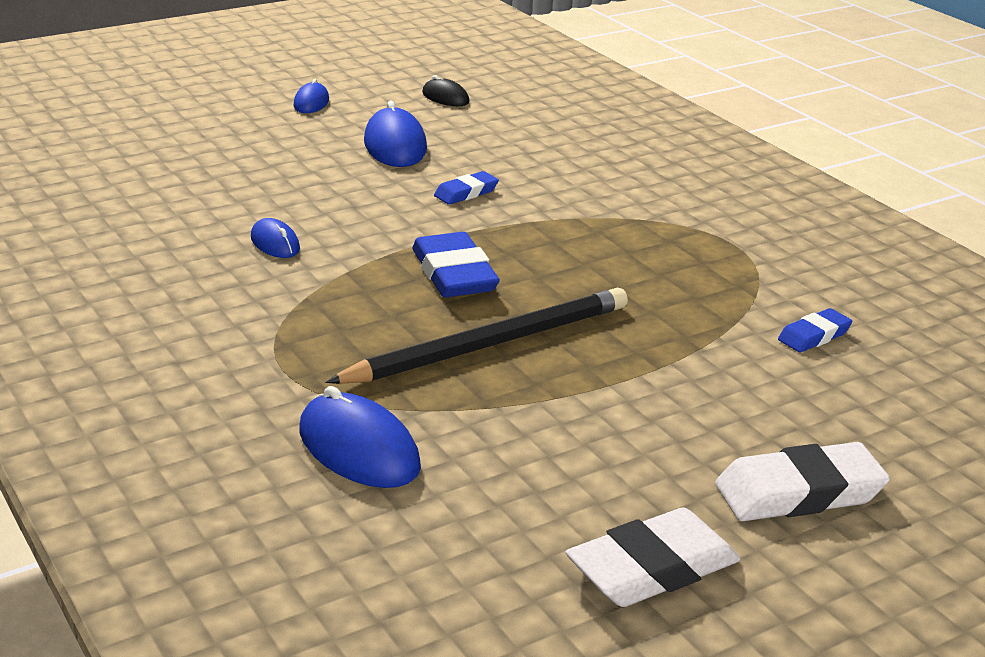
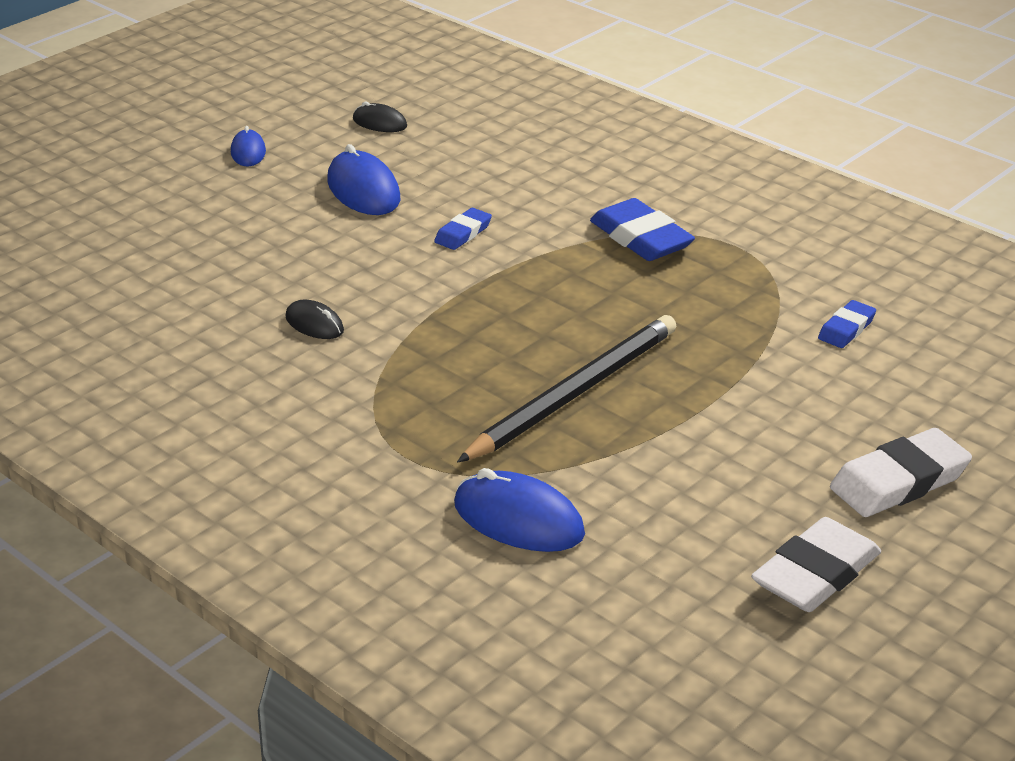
camera: 15 degrees left, 5 degrees up
blue mouse [251,218,300,258] -> black mouse [285,300,344,339]
blue eraser [413,232,500,297] -> blue eraser moved to [590,198,695,261]

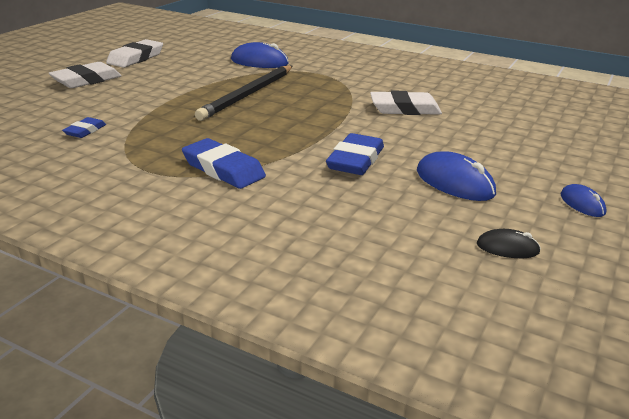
camera: 165 degrees right, 5 degrees down
black mouse [285,300,344,339] -> white eraser [370,91,442,115]
blue eraser [434,208,492,250] -> blue eraser [326,133,384,175], size x1.78

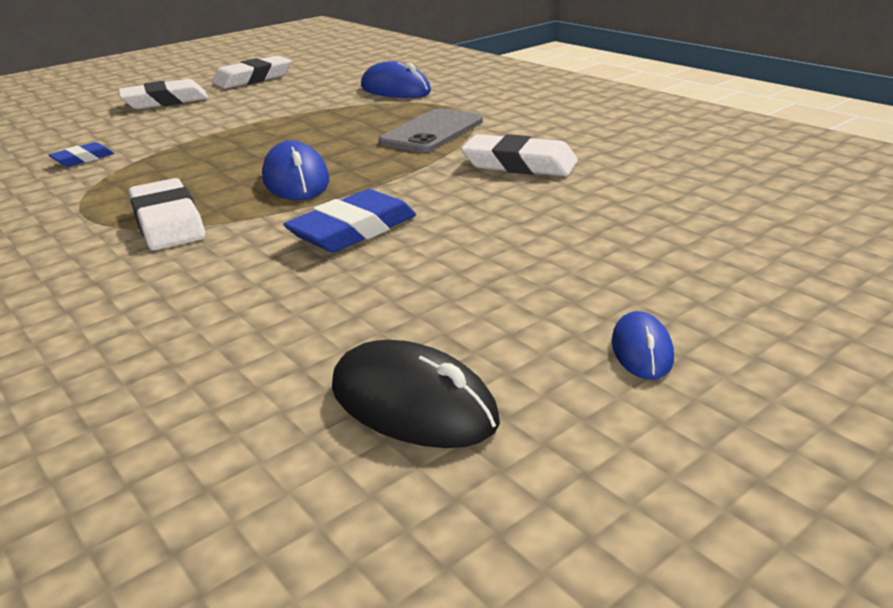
camera: 25 degrees right, 0 degrees up
blue eraser [182,138,266,189] -> white eraser [129,178,205,250]
black pencil [195,65,293,121] -> none
blue mouse [417,151,496,201] -> blue mouse moved to [262,140,329,200]
black mouse [477,229,541,258] -> black mouse [332,340,500,448], size x1.74
none -> grey phone [379,108,483,153]

